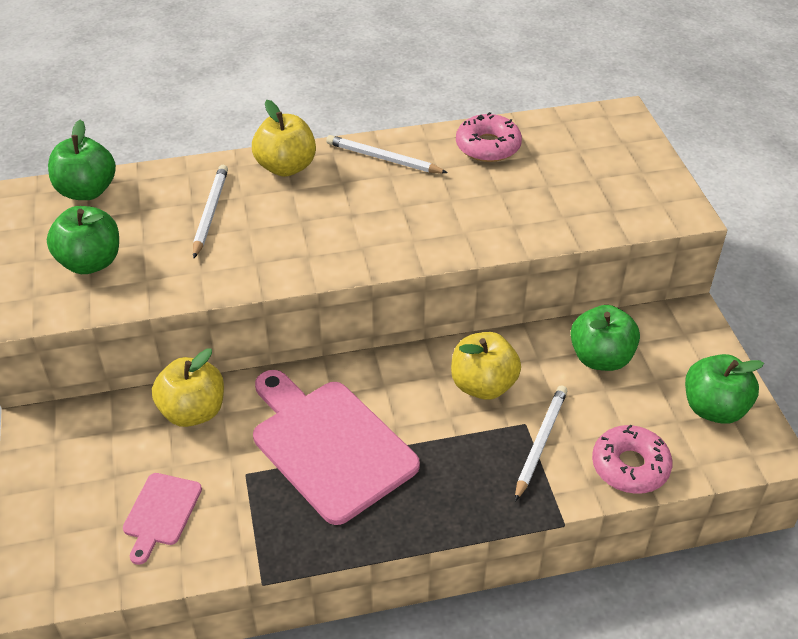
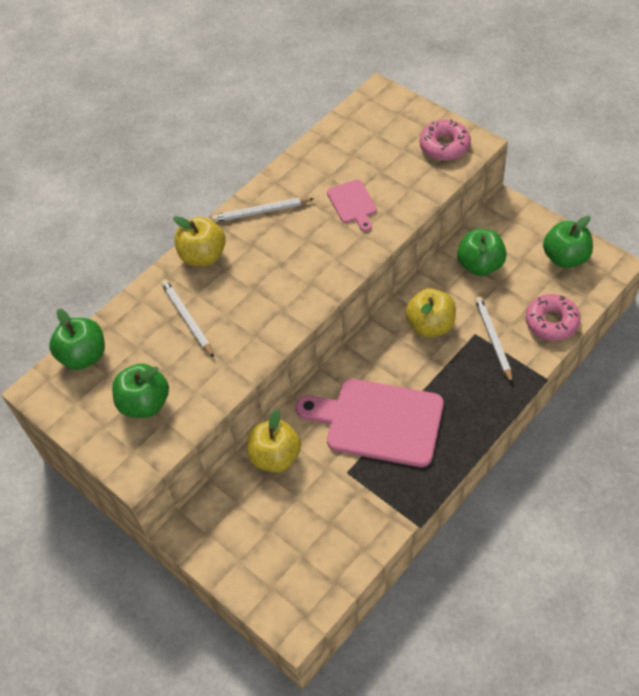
camera: 30 degrees left, 10 degrees up
pink cutting board [123,473,202,565] -> pink cutting board moved to [327,179,377,232]
pink donut [456,112,522,162] -> pink donut moved to [420,119,471,161]

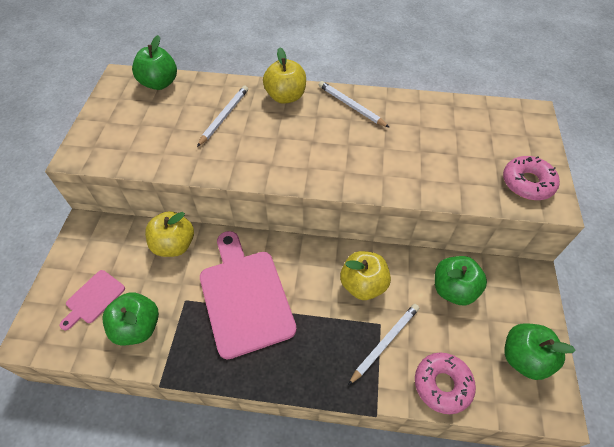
camera: 50 degrees right, 0 degrees up
green apple [112,363,169,418] -> green apple moved to [102,292,159,345]
pink cutting board [327,179,377,232] -> pink cutting board moved to [59,270,125,330]

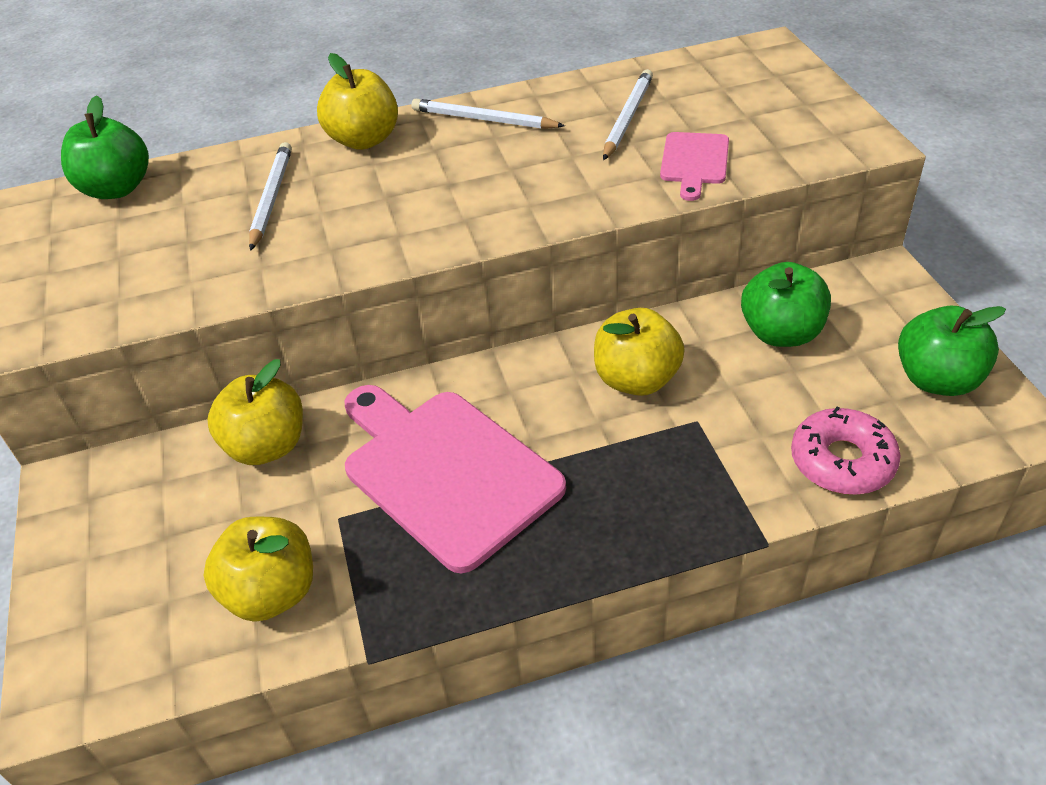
camera: 20 degrees left, 10 degrees down
pink cutting board [59,270,125,330] -> pink cutting board moved to [660,132,729,201]
green apple [102,292,159,345] -> yellow apple [204,517,313,622]
white pencil [348,304,419,385] -> white pencil moved to [603,69,653,161]
pink donut [503,156,560,200] -> none

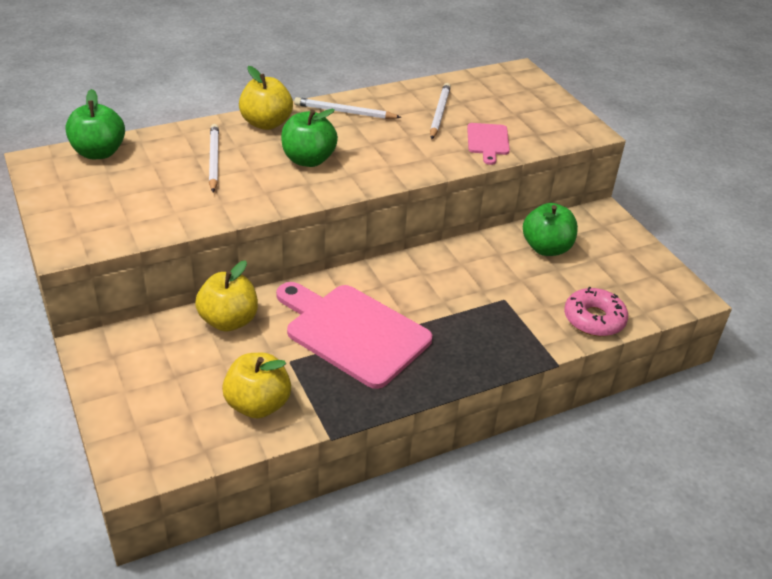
camera: 15 degrees left, 5 degrees down
yellow apple [594,308,685,396] -> none
green apple [898,306,1006,396] -> green apple moved to [281,109,338,167]

